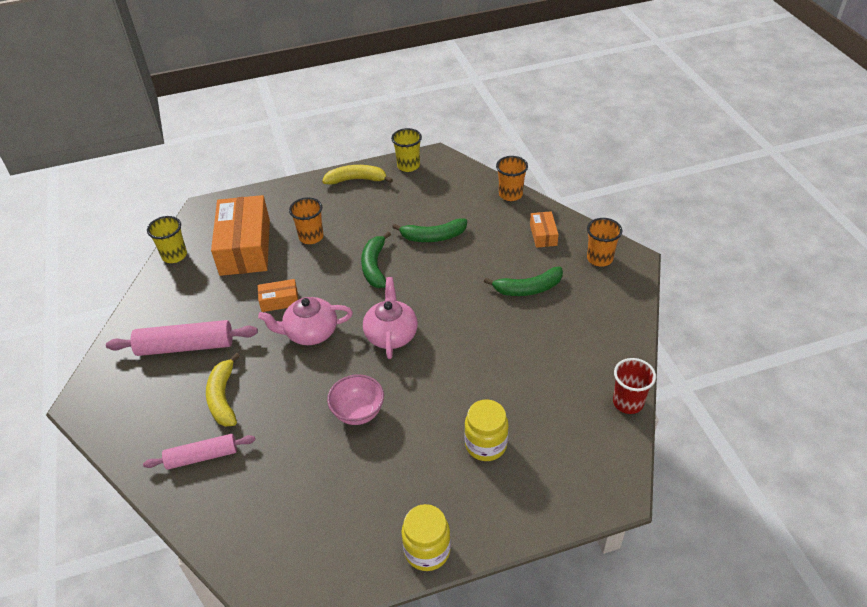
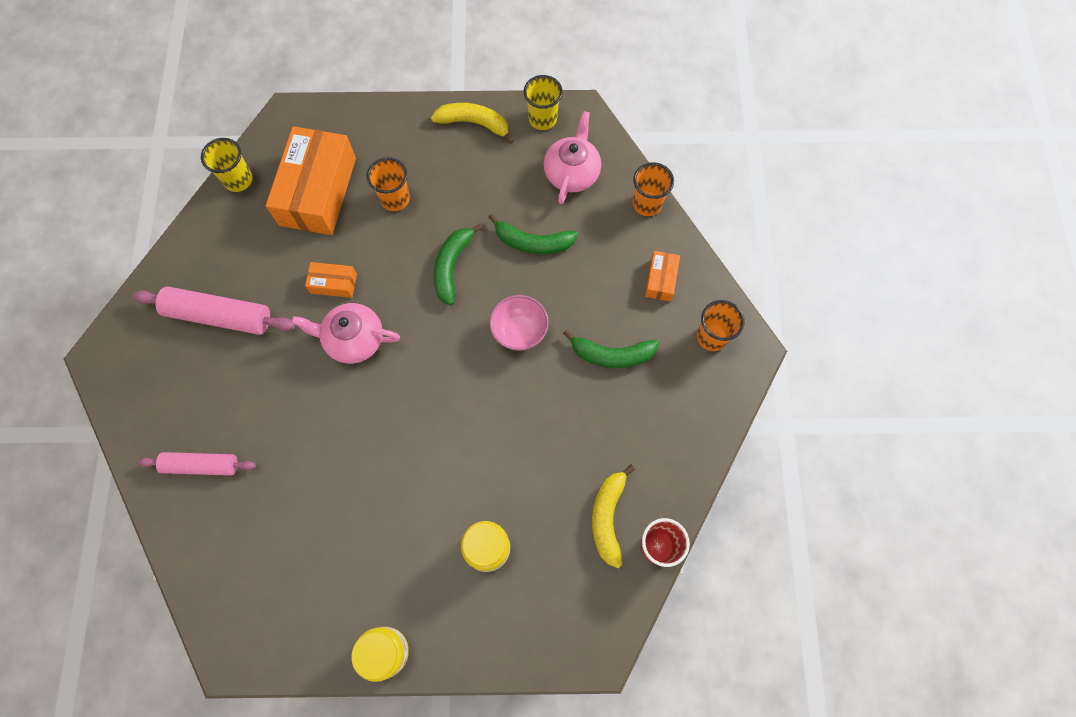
camera: 15 degrees right, 25 degrees up
yellow banana [206,353,240,427] -> yellow banana moved to [592,464,635,568]
pink bowl [327,375,384,425] -> pink bowl moved to [489,295,549,351]
pink teapot [363,277,418,359] -> pink teapot moved to [544,111,601,204]

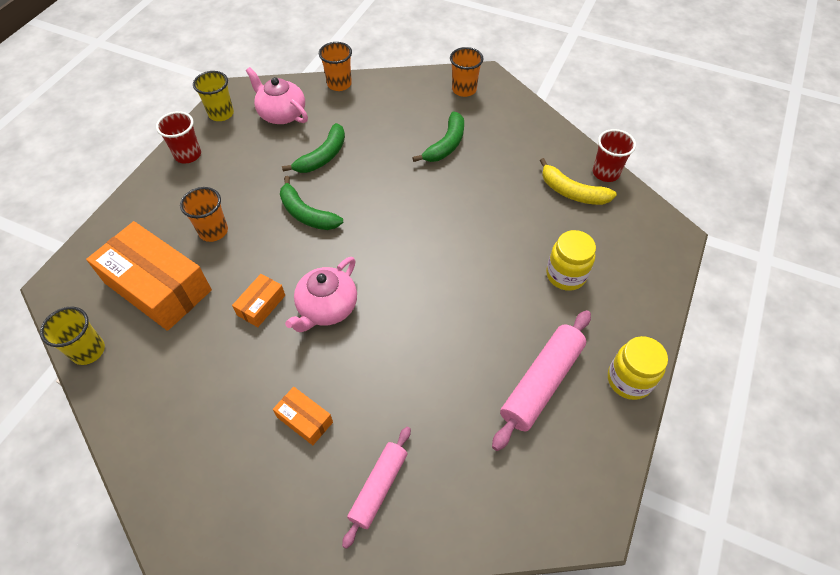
camera: 65 degrees left, 15 degrees down
pink rolling pin [133,287,295,335] -> pink rolling pin moved to [492,310,591,451]
yellow banana [431,103,514,144] -> red cup [156,111,201,164]
pink bowl [489,295,549,351] -> none
orange box [645,251,680,301] -> orange box moved to [273,387,333,445]

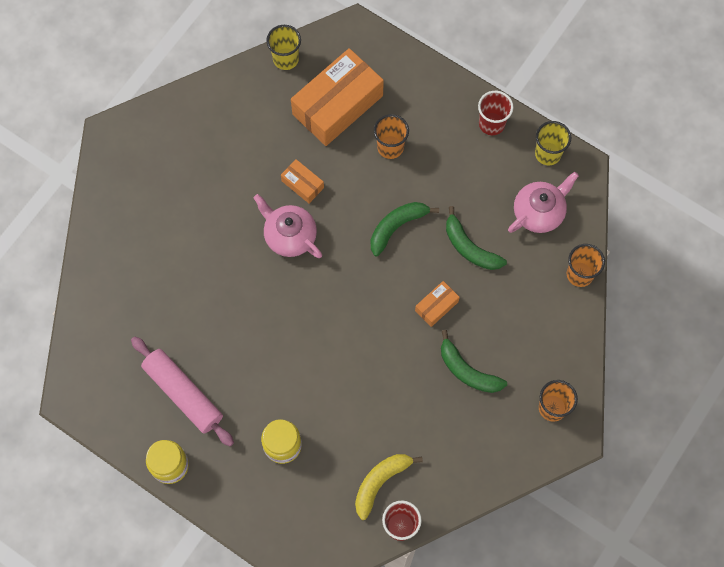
camera: 100 degrees right, 15 degrees up
orange box [273,387,333,445] -> orange box moved to [415,281,460,327]
pink rolling pin [342,427,411,549] -> none

